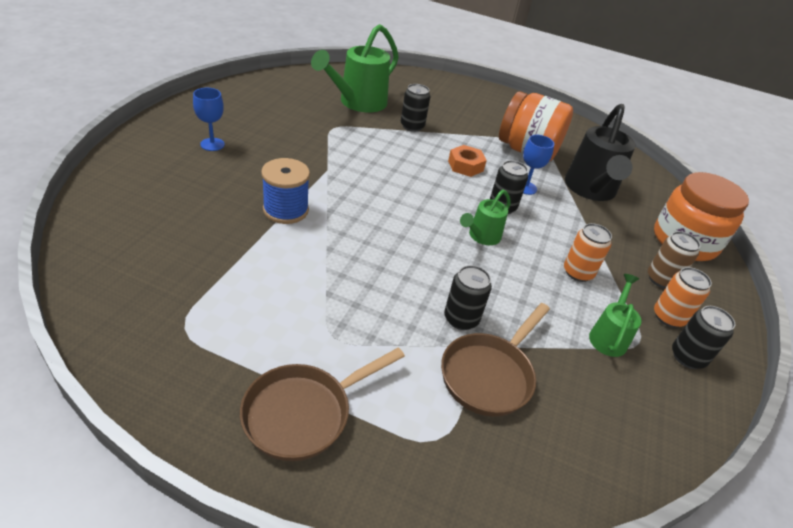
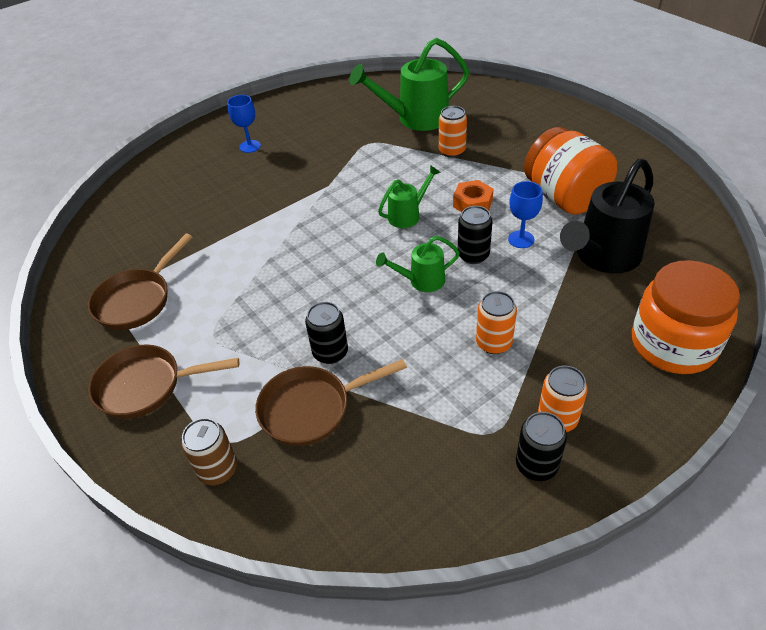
camera: 40 degrees right, 5 degrees up
blue spool [261,158,310,224] -> none
black can [401,84,430,132] -> orange can [439,106,467,158]
green watering can [589,274,642,357] -> green watering can moved to [378,165,441,228]
brown can [648,231,701,288] -> brown can moved to [181,418,237,485]
none -> brown pan [88,234,193,330]

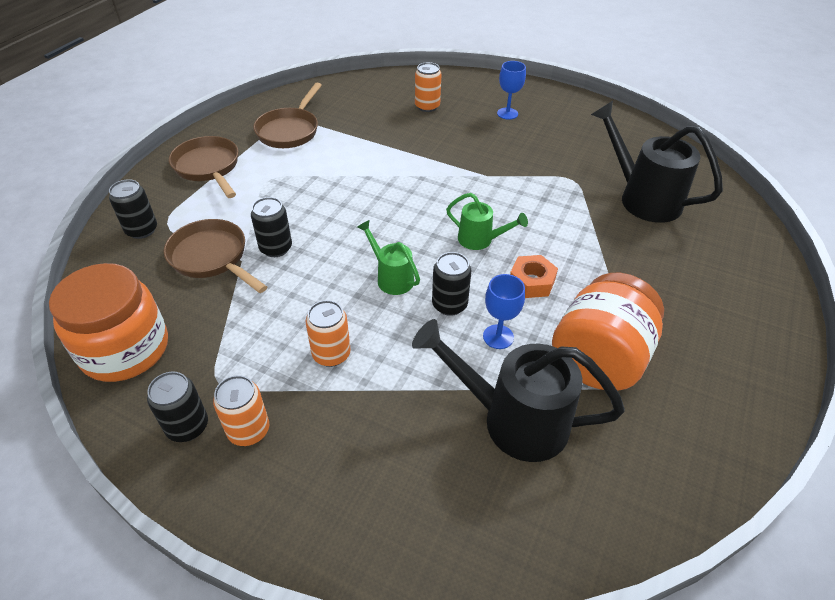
camera: 60 degrees right, 0 degrees up
brown pan [88,234,193,330] -> brown pan turned 75 degrees counterclockwise [253,83,322,148]
brown can [181,418,237,485] -> black can [109,179,157,239]
green watering can [349,38,469,131] -> black watering can [591,101,723,223]
orange can [439,106,467,158] -> orange can moved to [415,62,442,112]
orange jar [632,260,740,374] -> orange jar moved to [49,263,168,382]

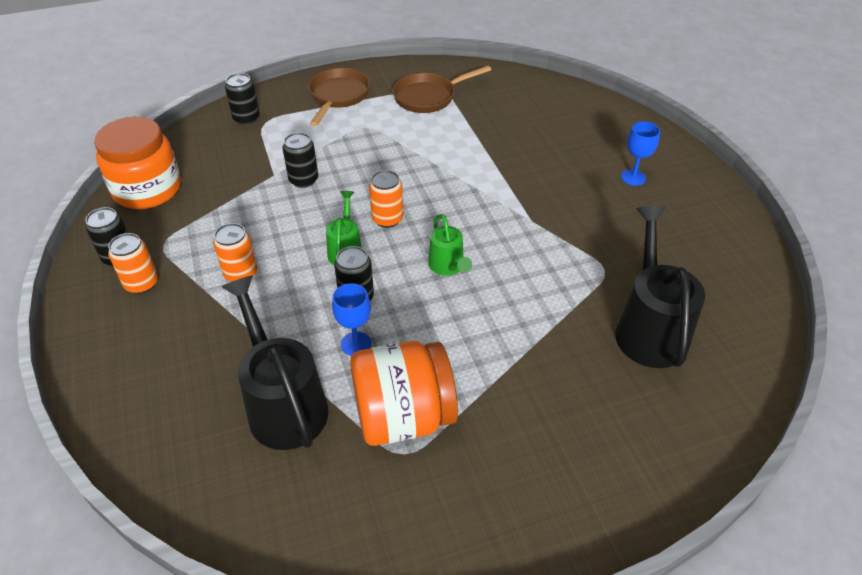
camera: 45 degrees right, 0 degrees up
brown pan [164,219,267,293] -> none
orange can [415,62,442,112] -> orange can moved to [369,170,403,228]
orange nut [510,255,558,298] -> none

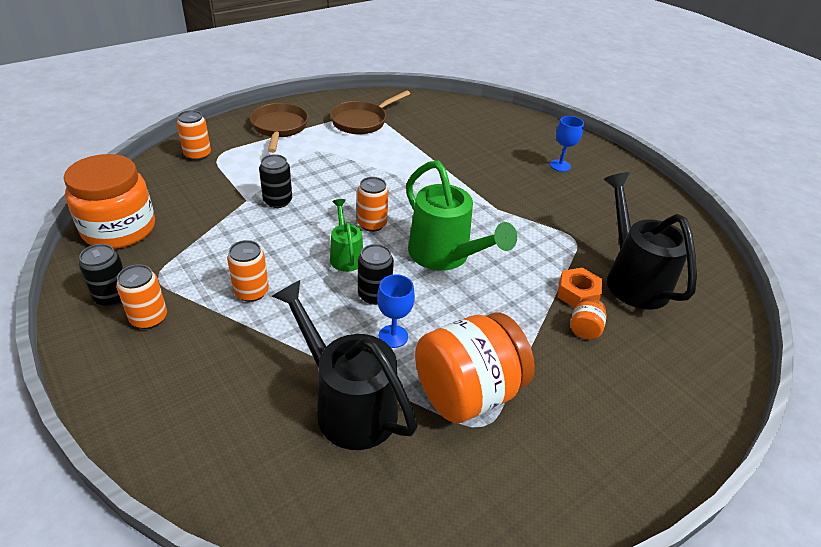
camera: 20 degrees left, 5 degrees down
black can [225,73,260,125] -> orange can [177,110,211,161]
green watering can [428,214,472,276] -> green watering can [406,161,517,271], size x1.86
none -> orange nut [557,267,602,308]
none -> orange jar [570,298,607,339]

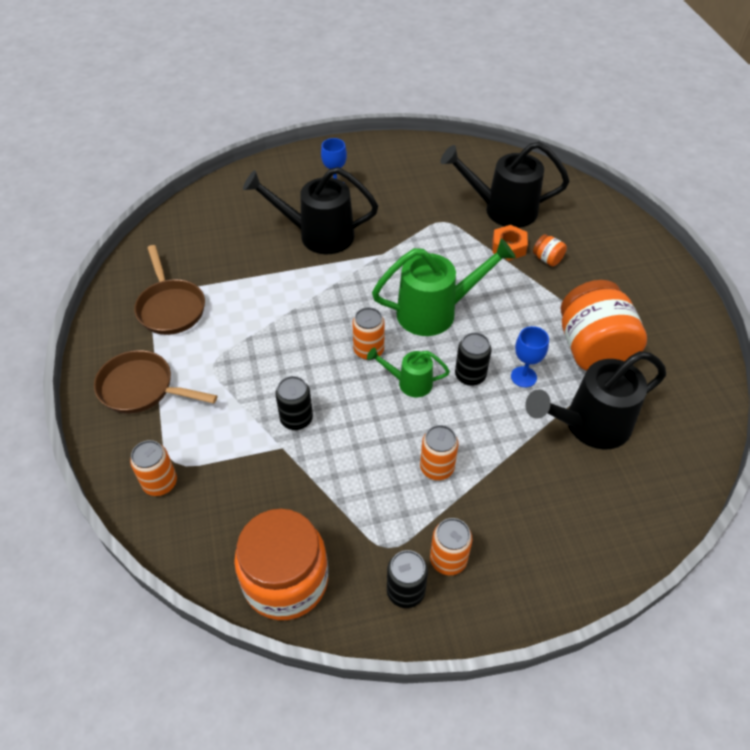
camera: 65 degrees left, 10 degrees up
none -> black watering can [243,167,378,254]

